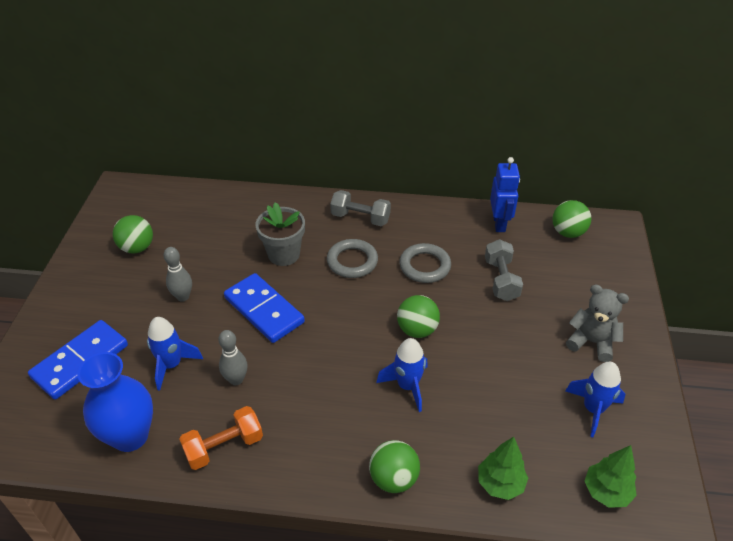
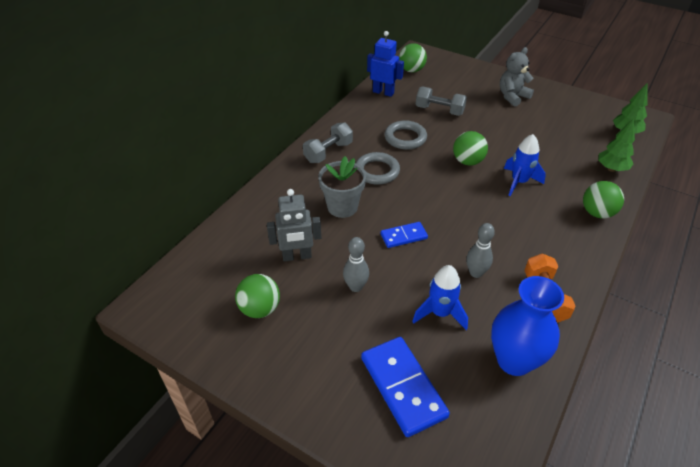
camera: 65 degrees left, 0 degrees up
blue domino [224,273,305,343] -> blue domino [381,222,428,248], size x0.56
blue rocket [565,362,626,437] -> none
none -> grey robot [267,189,321,262]

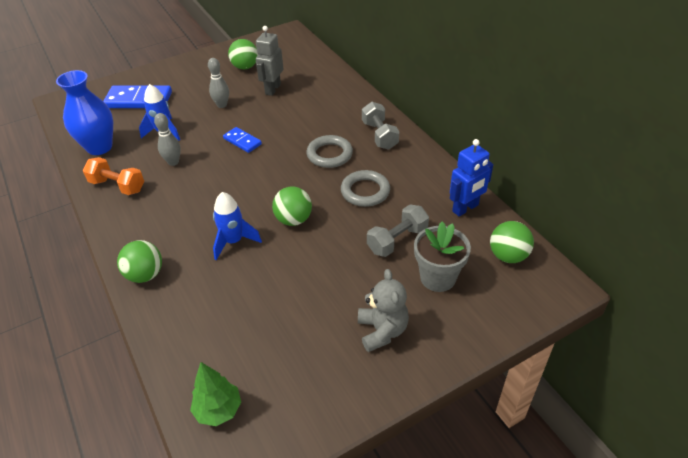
camera: 120 degrees right, 0 degrees up
grey flower pot [318,156,366,218] -> grey flower pot moved to [414,222,471,292]
blue domino [381,222,428,248] -> blue domino turned 60 degrees counterclockwise [223,127,262,153]
green tree [598,118,635,172] -> none

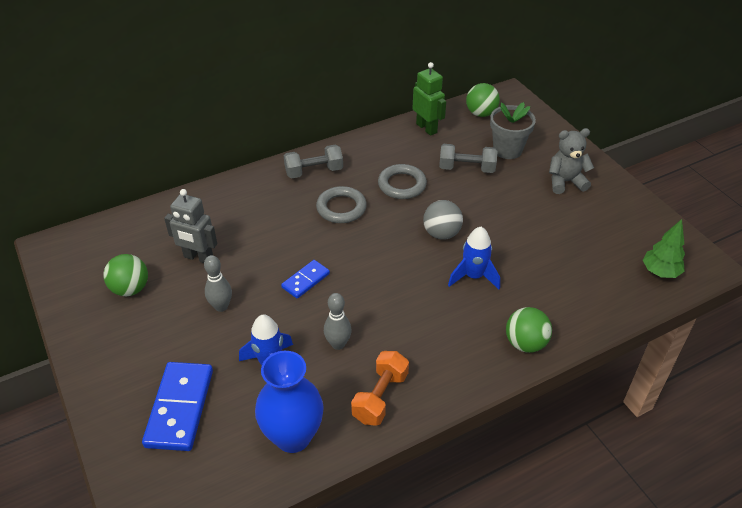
camera: 90 degrees left, 0 degrees up
green ball [272,186,312,226] -> grey ball [423,200,463,240]
grey dumbbell [367,204,429,257] -> grey dumbbell turned 45 degrees counterclockwise [439,144,498,173]
blue robot [450,139,493,217] -> green robot [412,62,446,136]

